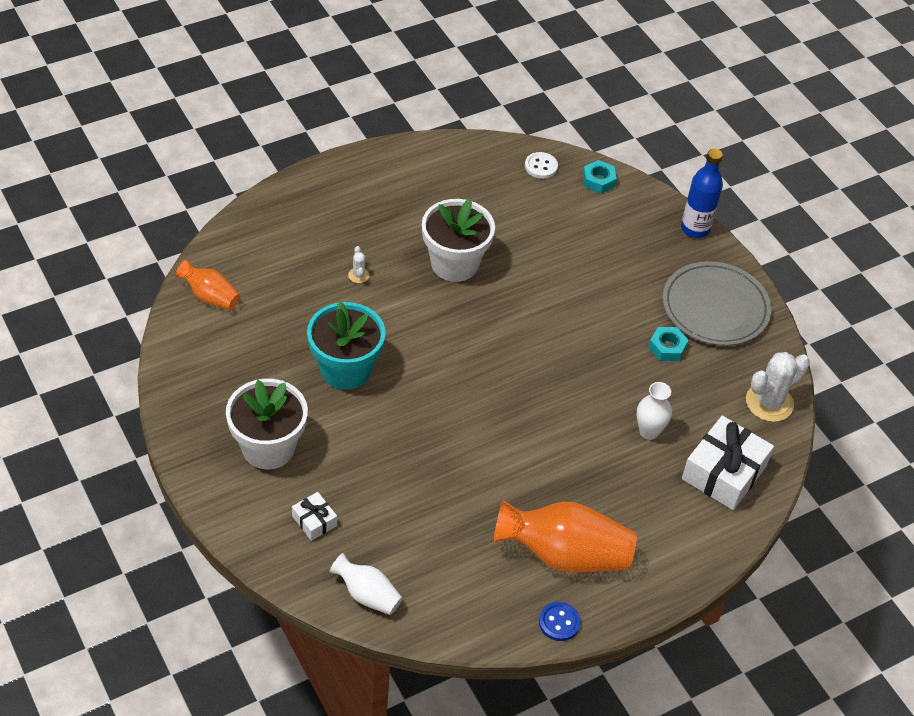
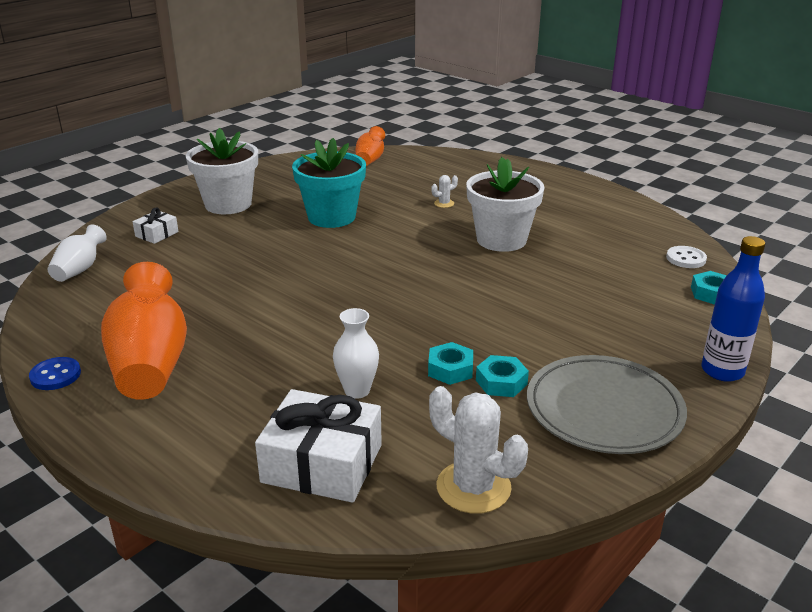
camera: 75 degrees right, 20 degrees down
none -> turquoise nut [428,342,473,385]

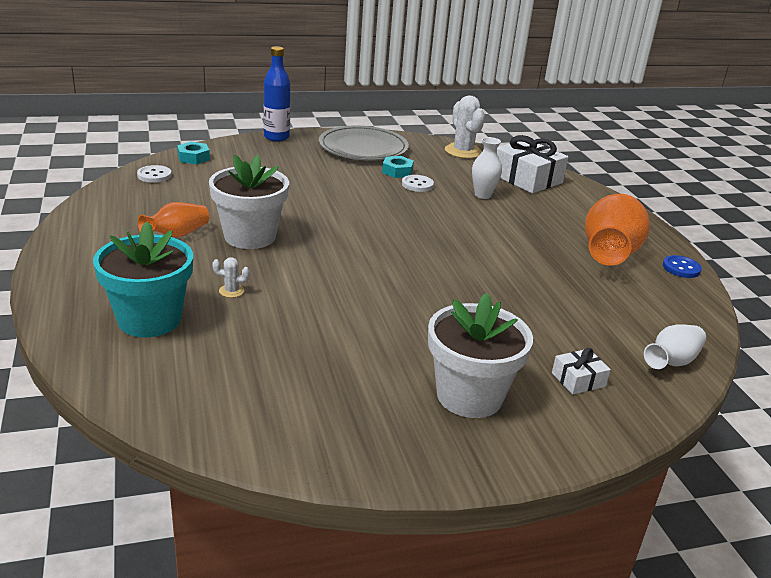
camera: 150 degrees left, 0 degrees up
turquoise flower pot [292,138,366,228] -> turquoise flower pot moved to [93,222,193,337]
orange vase [356,126,385,166] -> orange vase moved to [138,202,209,237]
turquoise nut [428,342,473,385] -> white button [402,175,434,192]

